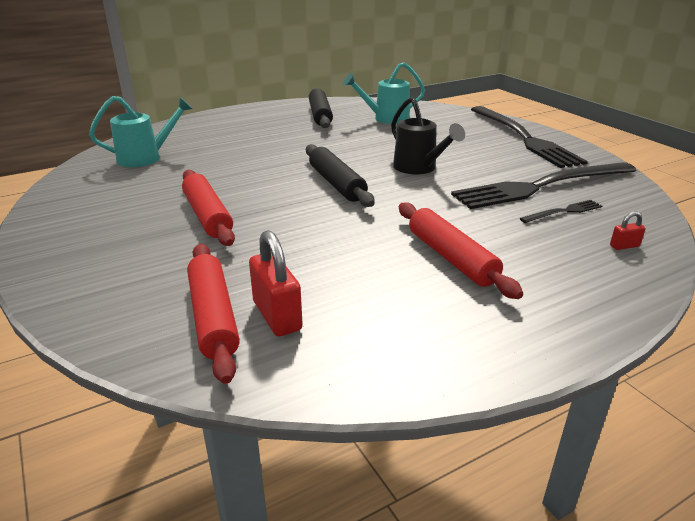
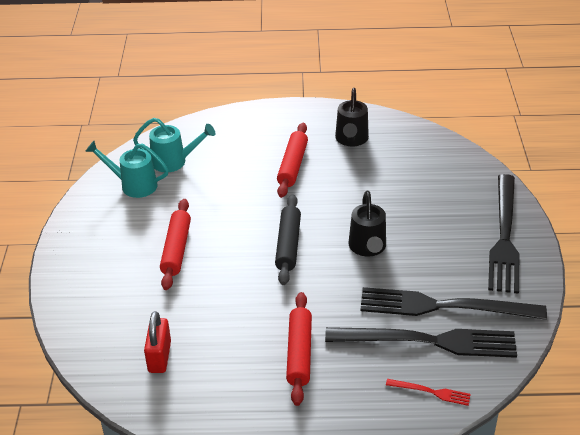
camera: 30 degrees right, 10 degrees up
red rolling pin [187,244,240,384] -> red rolling pin moved to [277,123,308,198]
black rolling pin [309,88,333,128] -> black watering can [335,88,369,146]
turquoise watering can [343,62,425,124] -> turquoise watering can moved to [85,141,169,198]
black fork [520,200,602,223] -> black fork [325,327,517,358], size x2.36
red padlock [610,211,646,250] -> red fork [386,379,471,406]

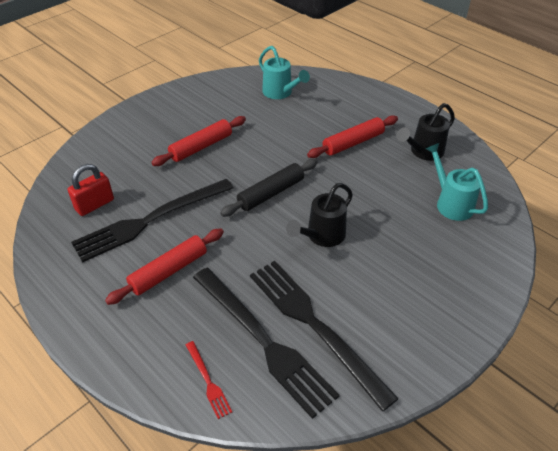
camera: 45 degrees right, 5 degrees up
turquoise watering can [85,141,169,198] -> turquoise watering can moved to [425,143,488,221]
black fork [488,174,520,294] -> black fork moved to [71,179,233,263]

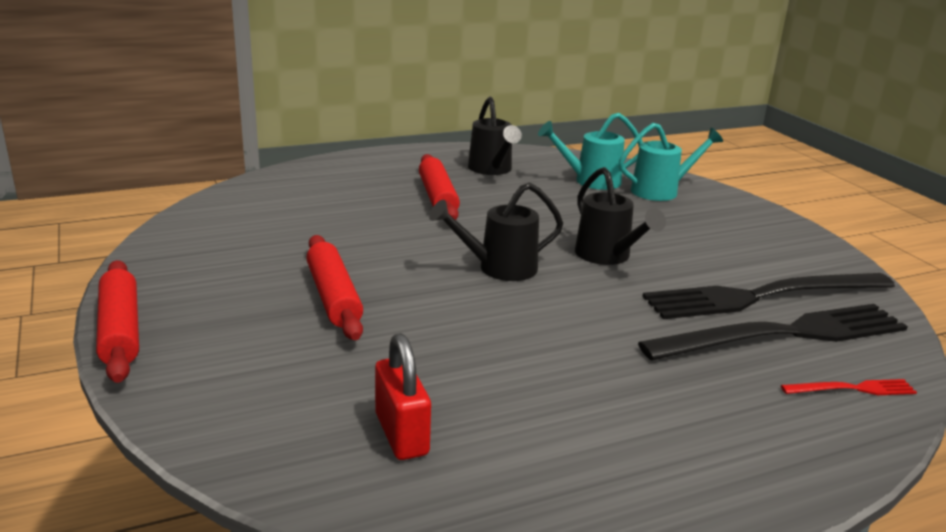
camera: 70 degrees left, 20 degrees down
black fork [71,179,233,263] -> none
red rolling pin [105,228,224,305] -> red rolling pin moved to [96,260,139,383]
black rolling pin [220,159,318,217] -> black watering can [429,182,563,281]
turquoise watering can [259,46,310,99] -> turquoise watering can moved to [619,123,723,201]

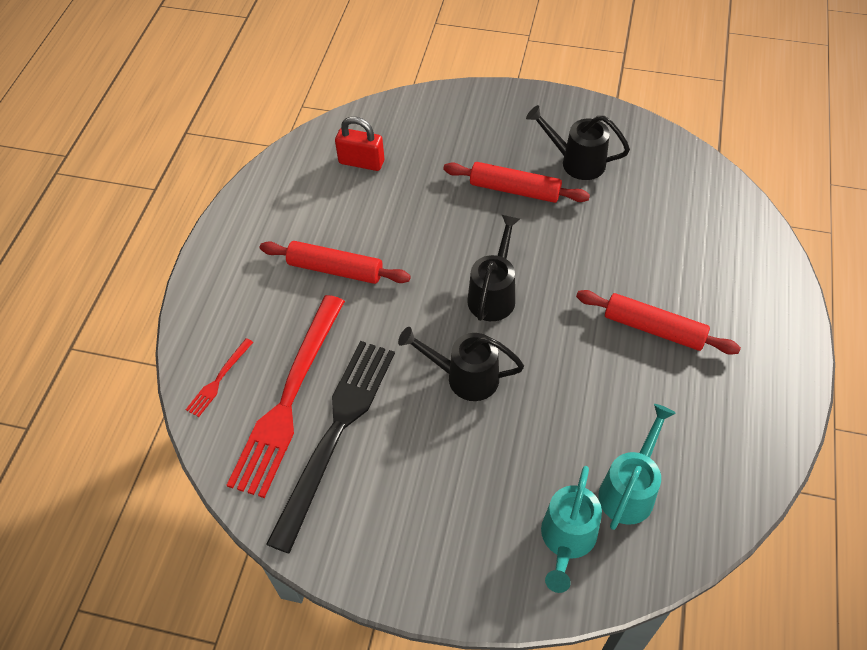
camera: 130 degrees right, 30 degrees up
red rolling pin [96,260,139,383] -> red rolling pin moved to [260,241,411,284]
black watering can [468,97,522,175] -> black watering can moved to [526,105,630,180]
black fork [638,304,908,361] -> red fork [227,295,345,498]

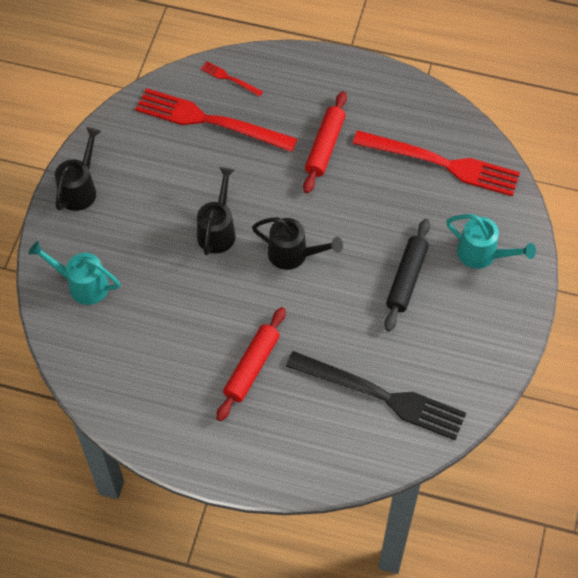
camera: 90 degrees right, 5 degrees up
black fork [266,341,395,553] -> black fork moved to [286,351,466,440]
red padlock [335,117,384,171] -> red fork [352,130,520,196]
red rolling pin [443,162,590,203] -> black rolling pin [384,219,430,331]
black watering can [526,105,630,180] -> black watering can moved to [55,127,101,211]
turquoise watering can [598,404,676,530] -> turquoise watering can moved to [447,214,536,269]

